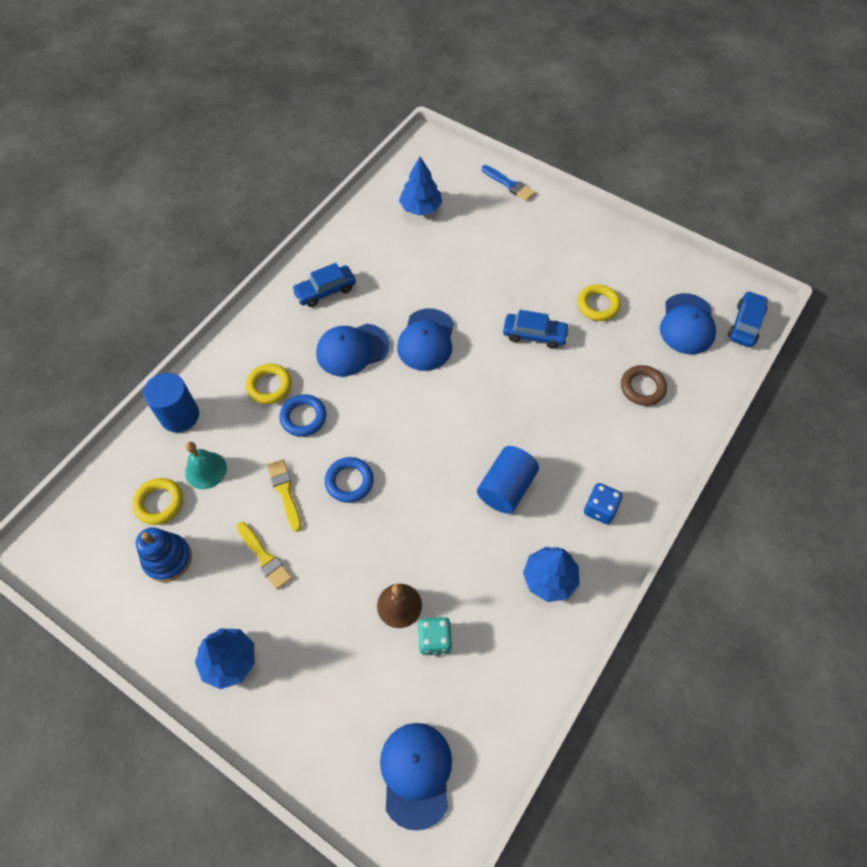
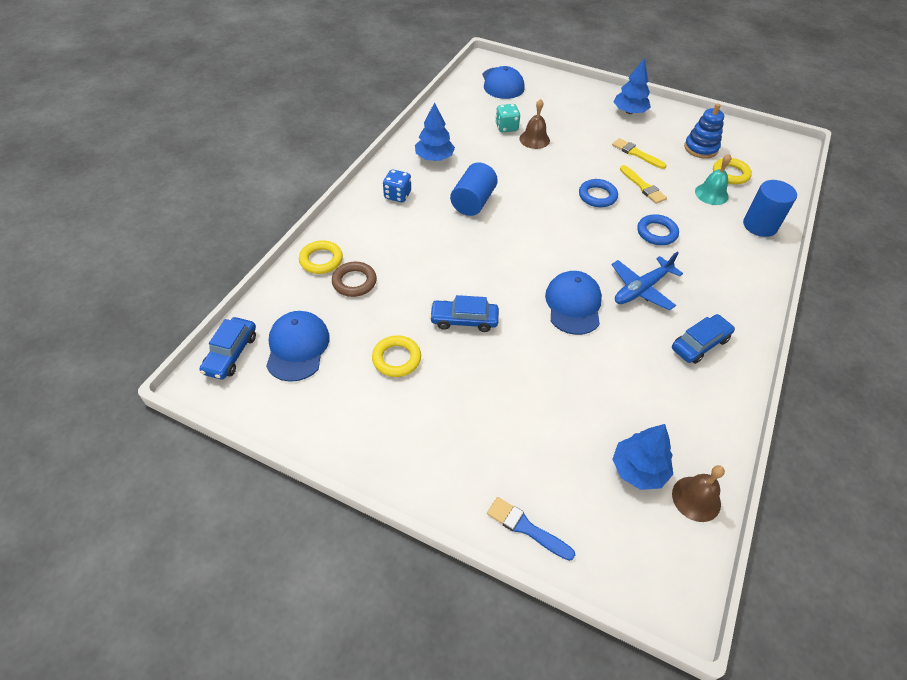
camera: 170 degrees right, 10 degrees down
yellow ring [246,364,292,404] -> yellow ring moved to [299,240,343,274]
blue cap [316,324,390,376] -> blue plane [611,252,683,311]
none -> brown bell [672,465,725,522]

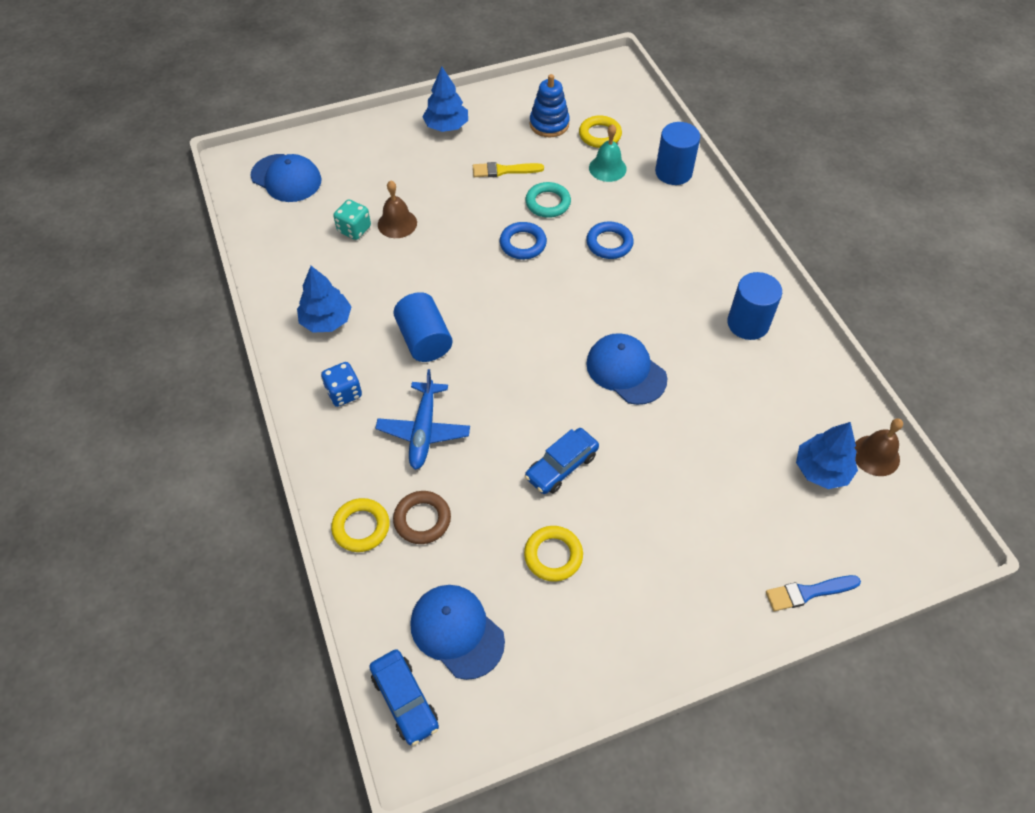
camera: 45 degrees left, 5 degrees up
blue plane [611,252,683,311] -> blue plane moved to [376,369,470,470]
yellow brush [620,165,667,204] -> turquoise ring [525,182,571,218]
blue car [672,314,735,364] -> blue cylinder [727,272,782,340]

